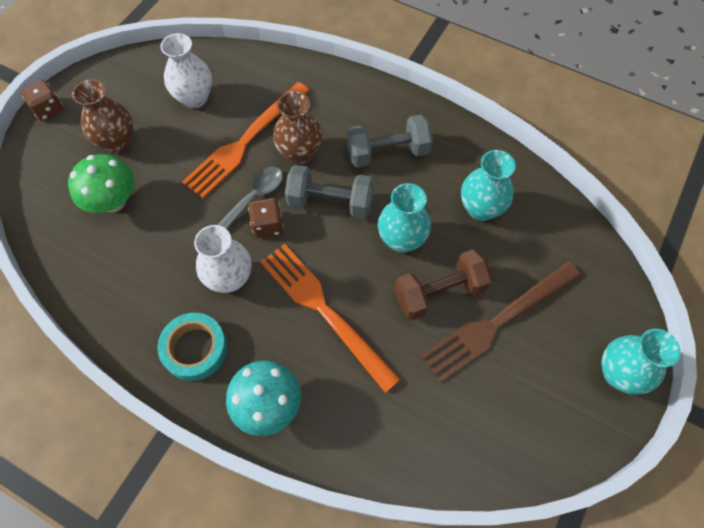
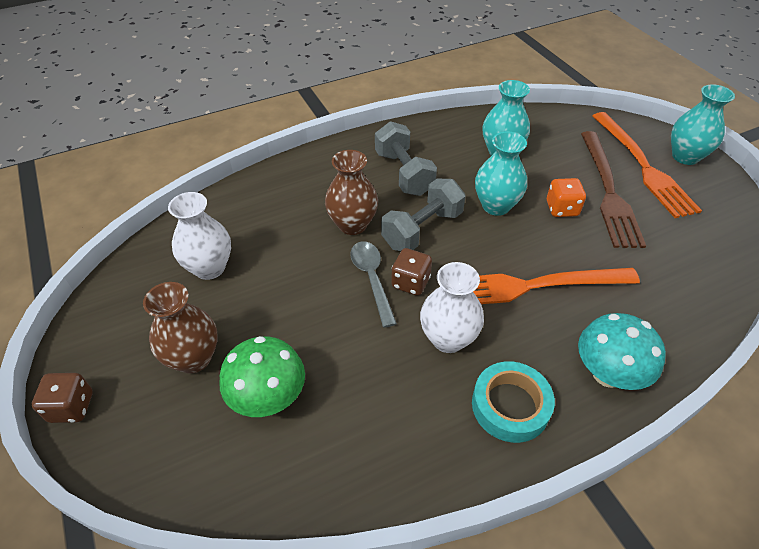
camera: 55 degrees left, 15 degrees down
orange fork [182,82,310,198] -> orange fork moved to [592,112,702,218]
grey dumbbell [347,115,433,168] -> grey dumbbell turned 45 degrees counterclockwise [375,121,437,196]
brown dumbbell [394,249,493,320] -> orange dice [547,178,586,217]

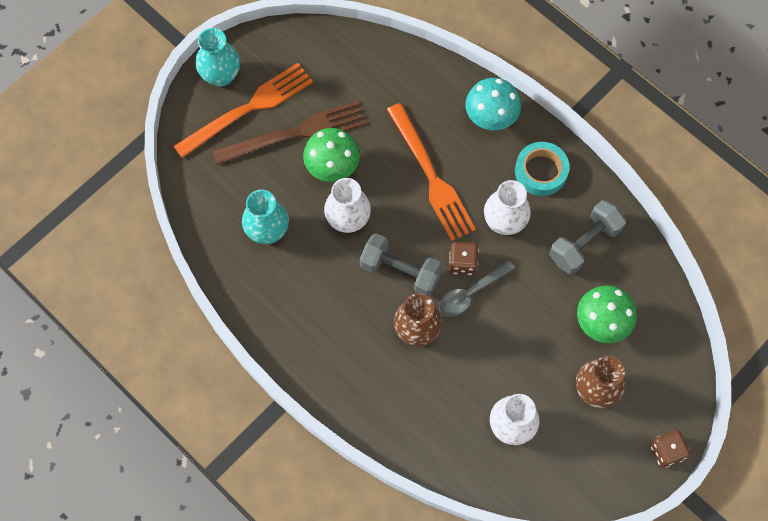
camera: 110 degrees left, 20 degrees up
grey dumbbell [375,121,437,196] -> grey dumbbell moved to [549,200,626,275]
turquoise vase [475,131,527,216] -> white vase [324,178,371,233]
orange dice [547,178,586,217] -> green mushroom [303,128,360,182]

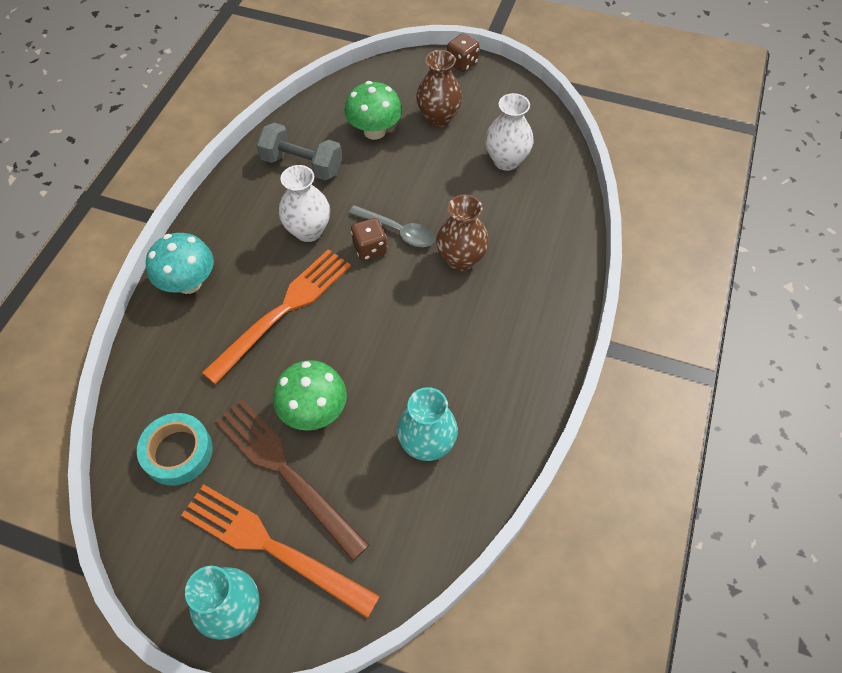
camera: 115 degrees left, 10 degrees down
white vase [324,178,371,233] -> none
grey dumbbell [360,233,443,297] -> none
turquoise tape [515,142,569,196] -> turquoise tape moved to [137,413,213,485]

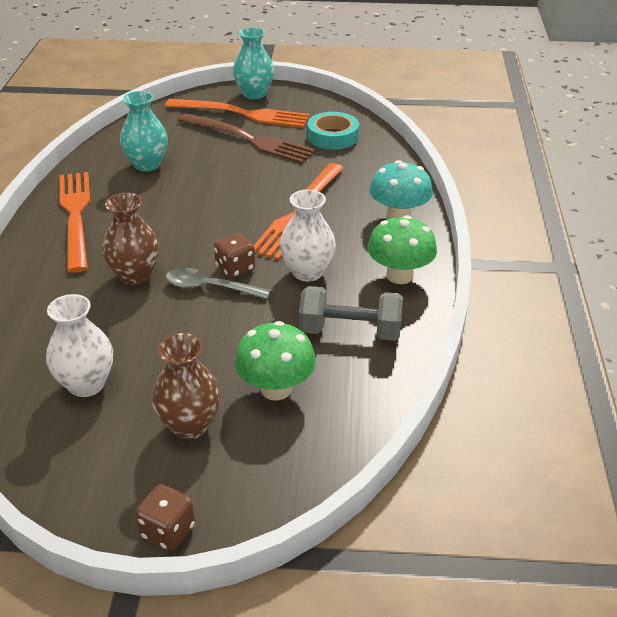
camera: 165 degrees right, 20 degrees down
green mushroom [273,360,347,431] -> green mushroom moved to [368,215,437,284]
none -> orange fork [59,172,90,273]

